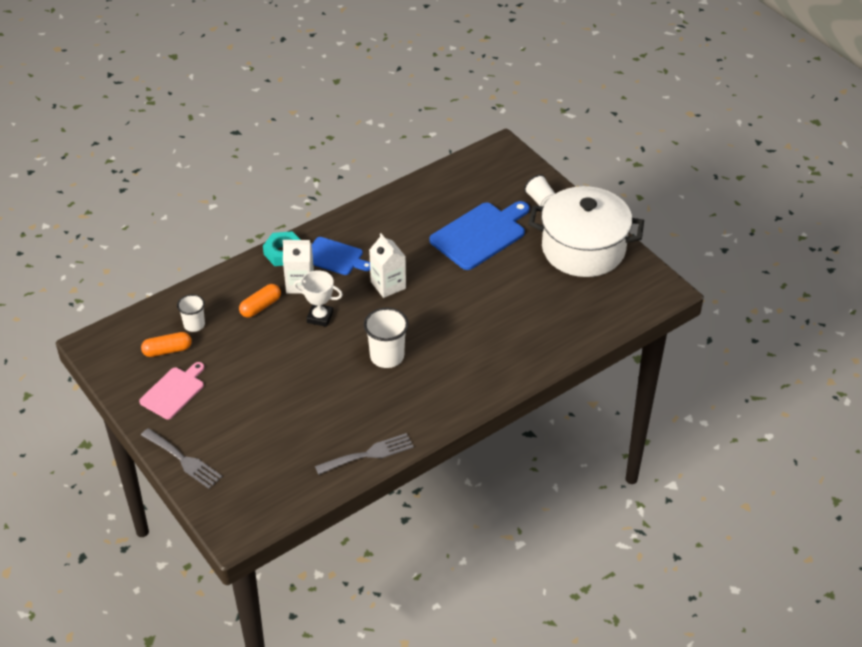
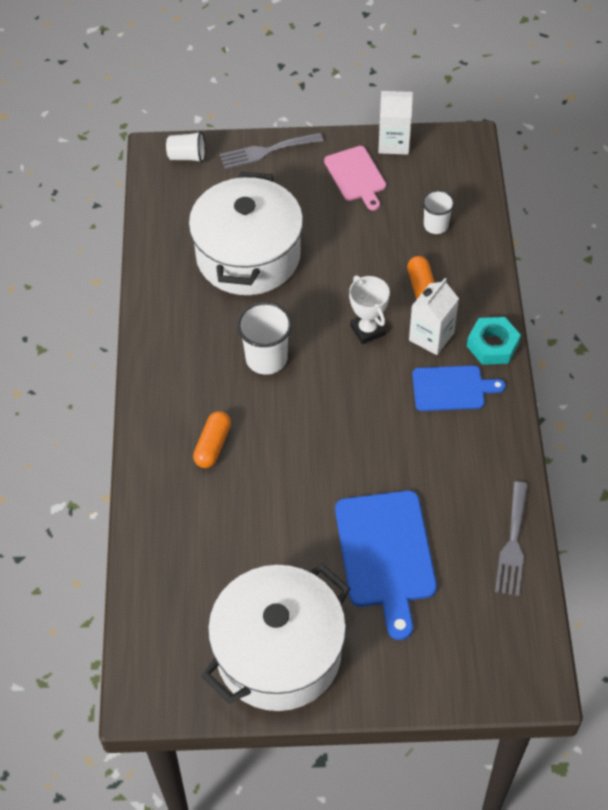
camera: 125 degrees right, 10 degrees up
orange capsule [141,332,192,357] -> orange capsule moved to [193,411,231,468]
white trophy [294,270,343,327] -> white trophy turned 75 degrees counterclockwise [349,276,390,344]
blue cutting board [312,237,370,275] -> blue cutting board turned 150 degrees counterclockwise [412,365,505,411]
grey fork [315,433,414,475] -> grey fork moved to [495,481,528,596]
white carton [369,233,406,298] -> white carton moved to [378,91,413,155]
white cup [524,175,555,207] -> white cup moved to [166,131,206,163]
none -> white pot [189,171,303,295]

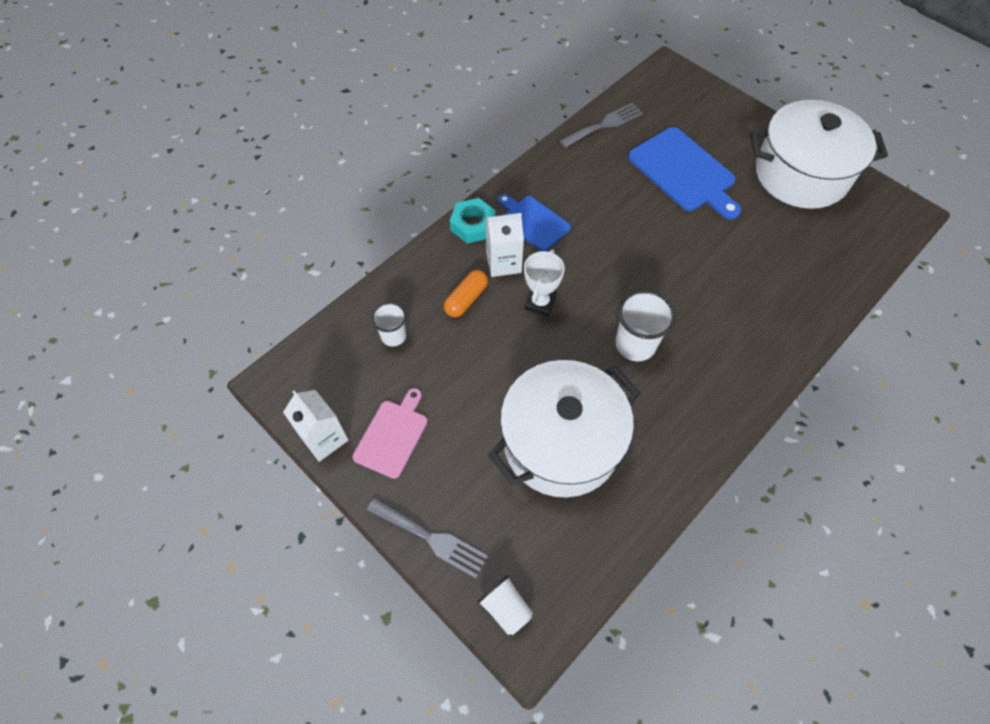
camera: 135 degrees left, 5 degrees up
orange capsule [193,411,231,468] -> none
blue cutting board [335,491,437,640] -> blue cutting board turned 105 degrees clockwise [628,127,741,220]

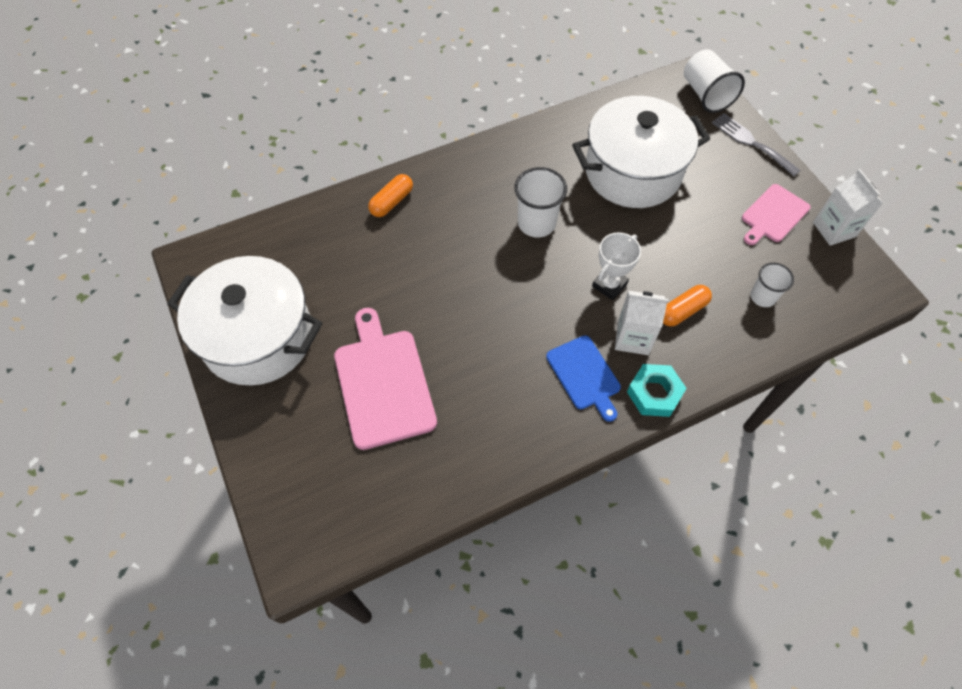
camera: 160 degrees left, 0 degrees up
white cup [477,575,533,635] -> white cup [684,49,745,113], size x1.58
grey fork [560,103,643,148] -> none
blue cutting board [628,127,741,220] -> pink cutting board [334,308,437,450]
none -> orange capsule [368,174,413,217]

